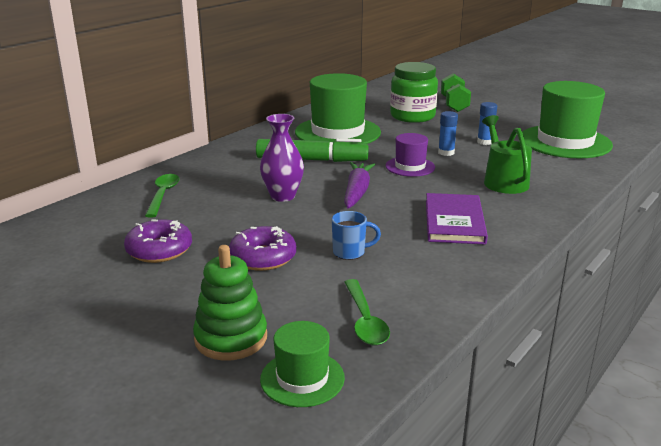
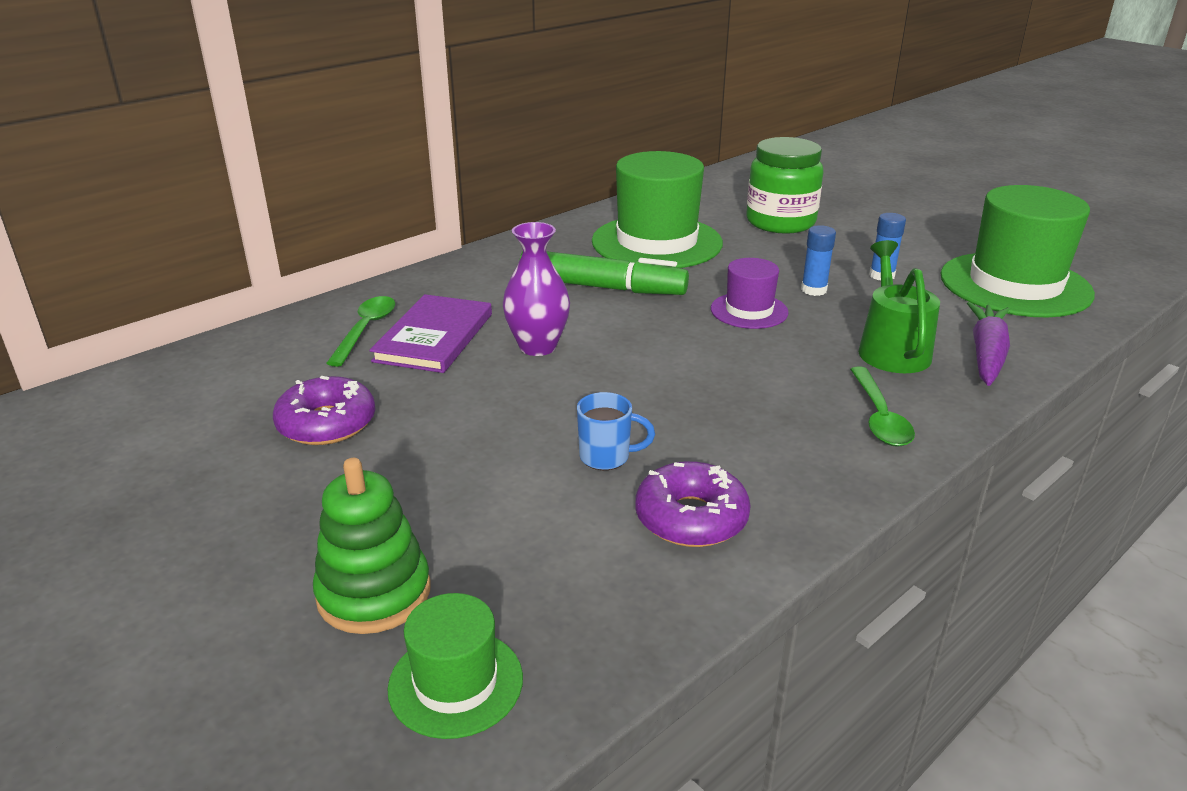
camera: 10 degrees right, 5 degrees up
purple donut [229,226,297,271] -> purple donut moved to [635,461,751,547]
purple carrot [344,162,376,209] -> purple carrot moved to [967,302,1010,386]
green spoon [345,279,390,345] -> green spoon moved to [850,367,915,447]
purple book [426,193,488,245] -> purple book moved to [369,294,492,373]
green dumbbell [441,73,471,112] -> none

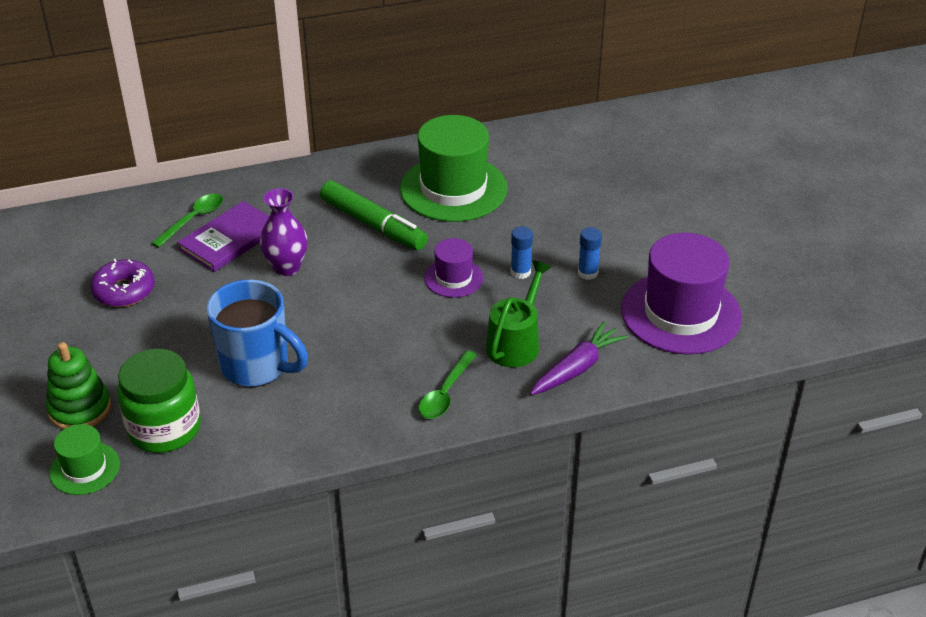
camera: 25 degrees right, 10 degrees up
blue mug [577,392,655,470] -> blue mug [206,279,308,387], size x2.14
purple donut [635,461,751,547] -> none
green jar [746,137,823,234] -> green jar moved to [117,349,201,453]
green hat [940,185,1095,317] -> purple hat [621,233,742,355]

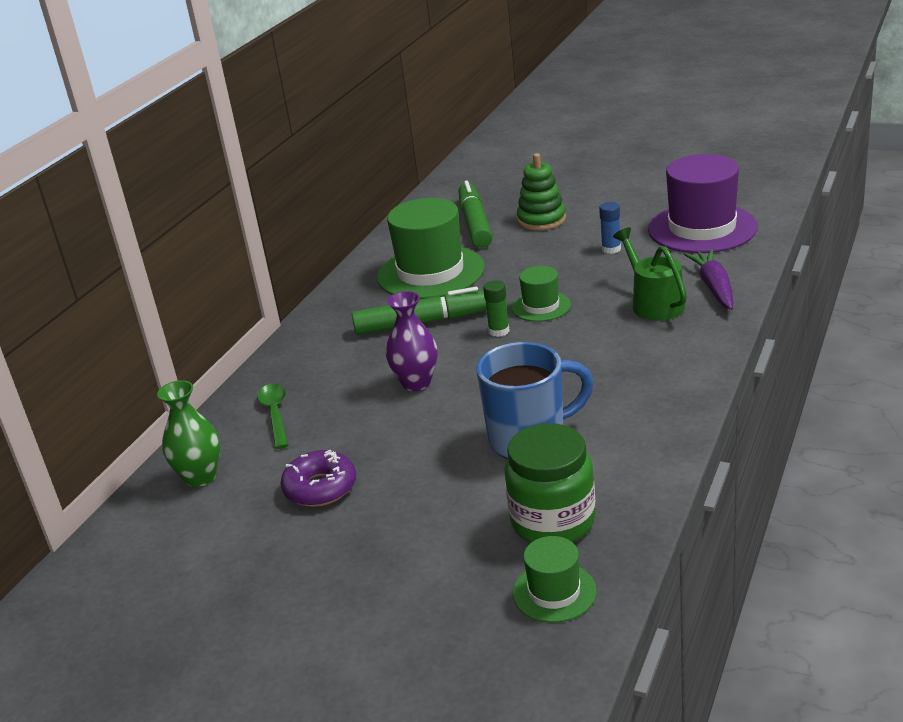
camera: 45 degrees left, 10 degrees down
green stacking toy [46,342,111,430] -> green stacking toy moved to [517,153,566,230]
purple book [177,201,269,272] -> none
green spoon [419,350,477,419] -> none
purple hat [424,238,484,298] -> green hat [512,266,571,322]
blue glue stick [511,226,533,279] -> none
none -> green vase [157,380,220,487]
none -> green marker [458,181,493,248]
none -> green glue stick [483,280,509,337]

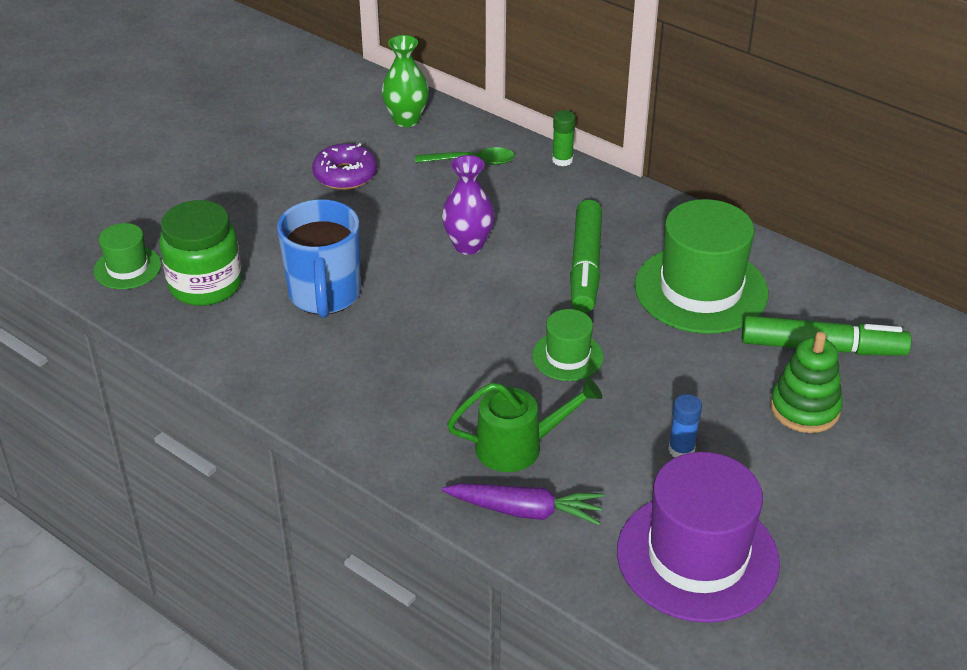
camera: 100 degrees right, 10 degrees up
green glue stick [483,280,509,337] -> green glue stick moved to [552,110,576,166]

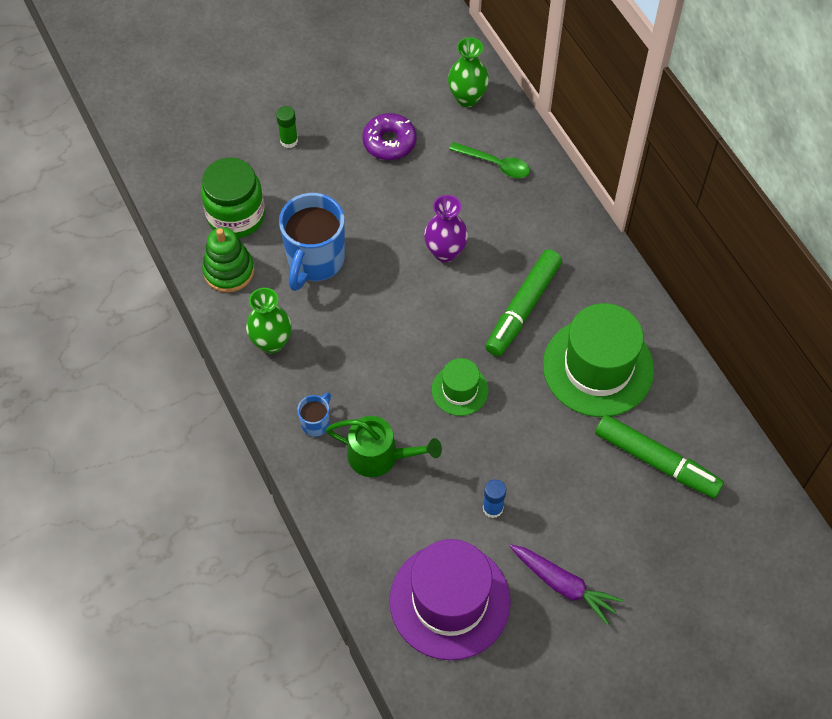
camera: 25 degrees right, 20 degrees up
green hat [94,223,161,289] -> none
purple carrot [442,483,604,525] -> purple carrot moved to [510,545,623,625]
green glue stick [552,110,576,166] -> green glue stick moved to [276,106,298,148]
green stacking toy [770,332,843,433] -> green stacking toy moved to [202,227,254,293]
none -> green vase [246,288,292,353]
none -> blue mug [297,392,331,437]

